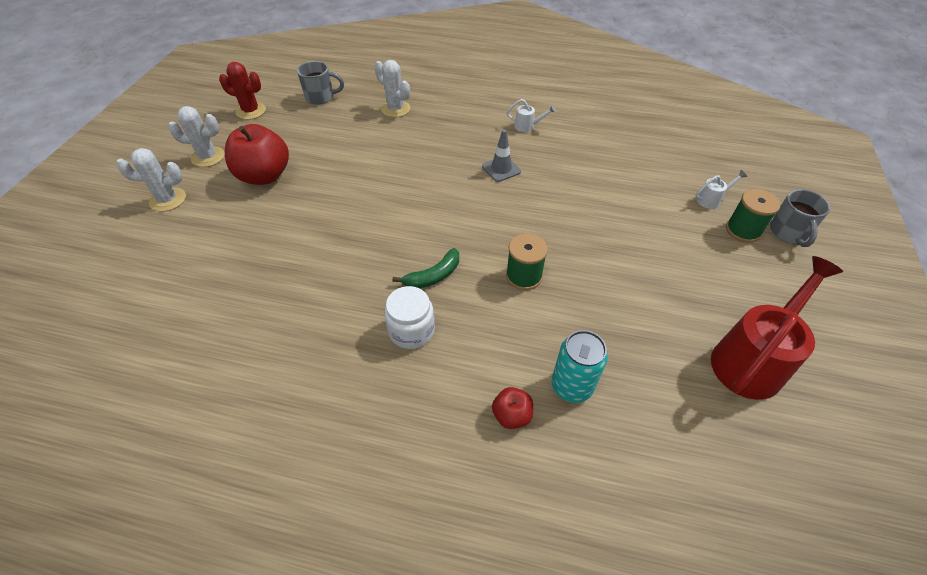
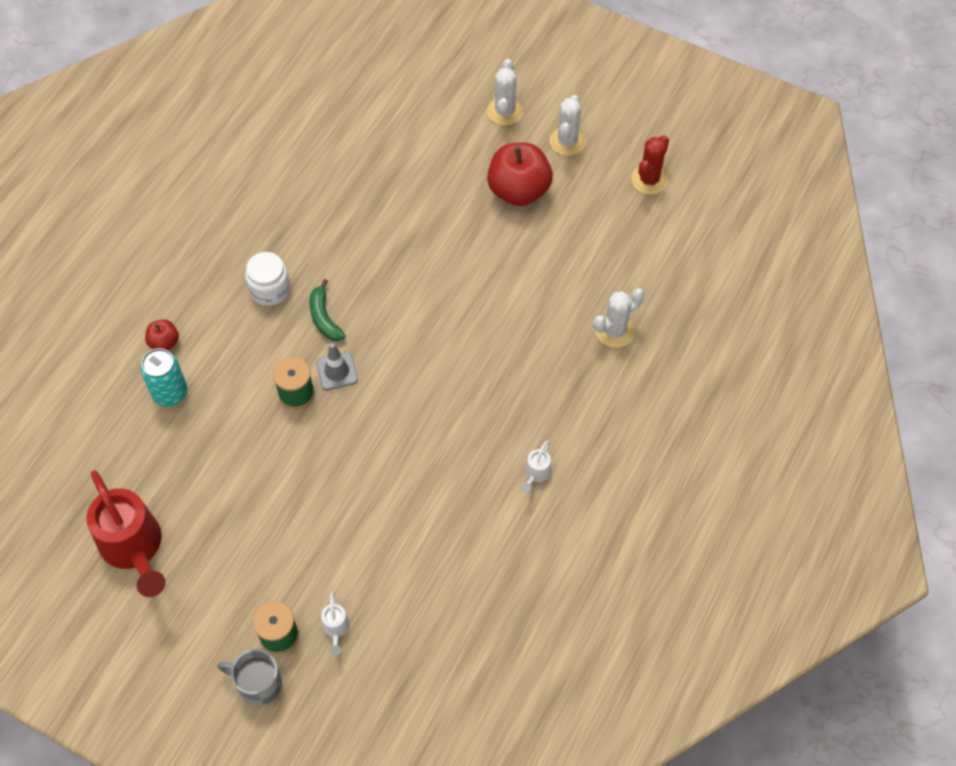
camera: 105 degrees right, 10 degrees up
grey mug [297,61,344,105] -> none
grey traffic cone [482,129,521,182] -> grey traffic cone moved to [316,343,358,390]

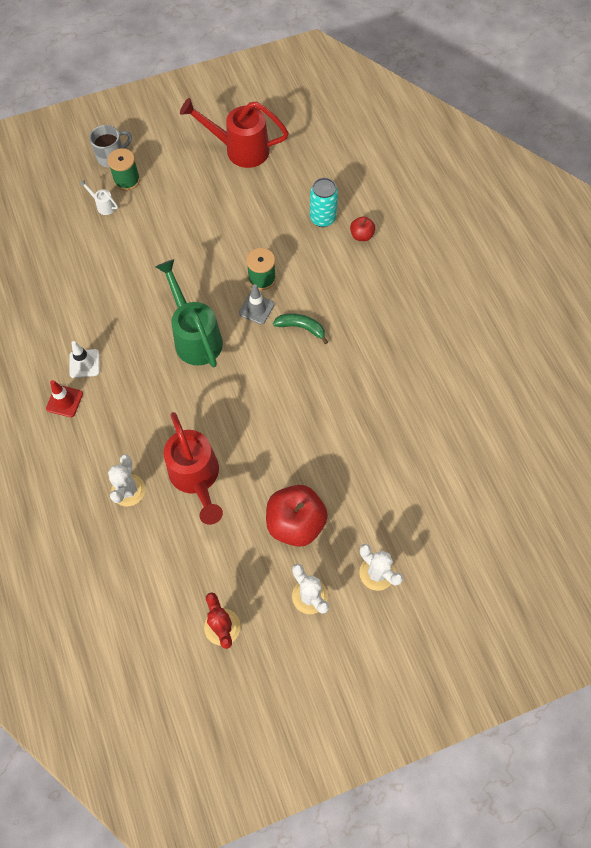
camera: 130 degrees right, 5 degrees up
white jar [245,252,290,306] -> none
white watering can [520,441,551,493] -> white traffic cone [69,341,100,378]
none -> red traffic cone [46,380,83,417]
none -> green watering can [156,259,223,367]
none -> red watering can [164,412,223,525]

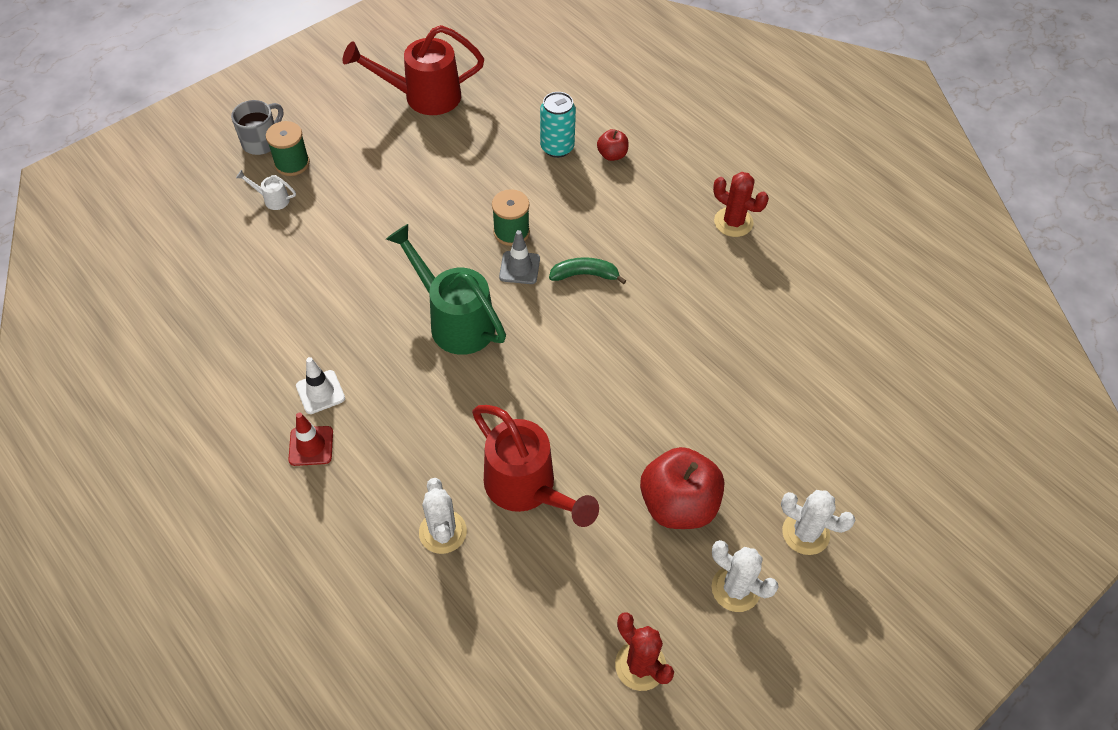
camera: 20 degrees left, 10 degrees down
none -> red cactus [713,172,769,237]

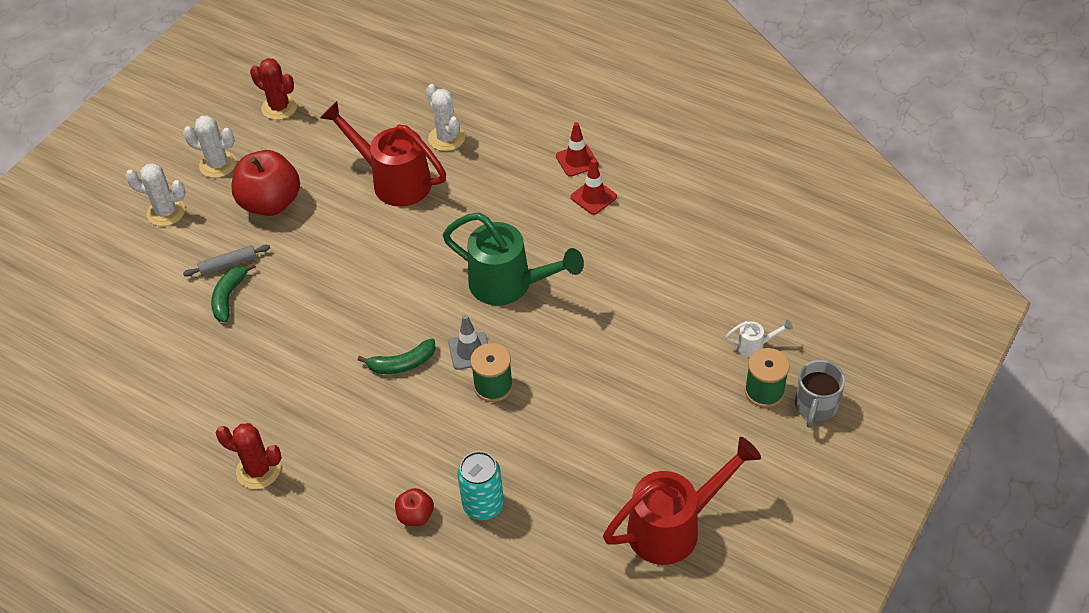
camera: 165 degrees right, 5 degrees down
white traffic cone [296,357,345,414] -> red traffic cone [571,159,617,215]
none -> grey rolling pin [183,245,270,277]
none -> green banana [211,263,256,322]

